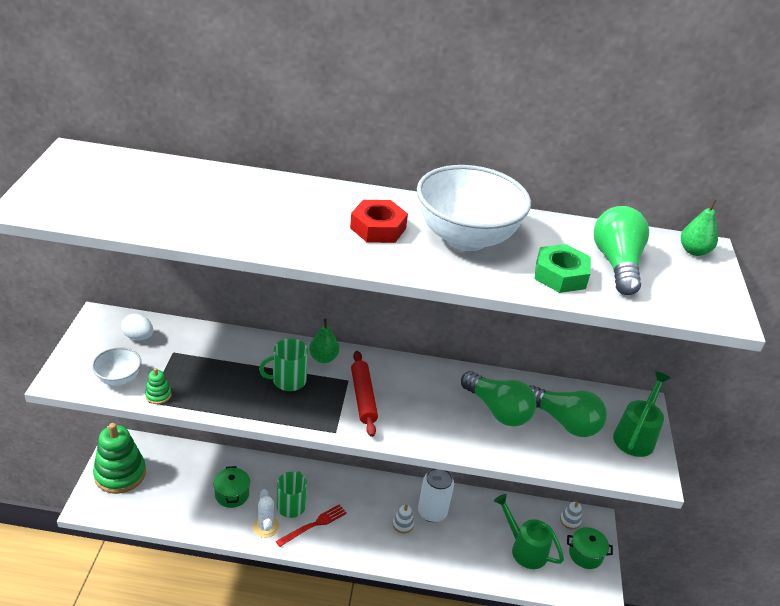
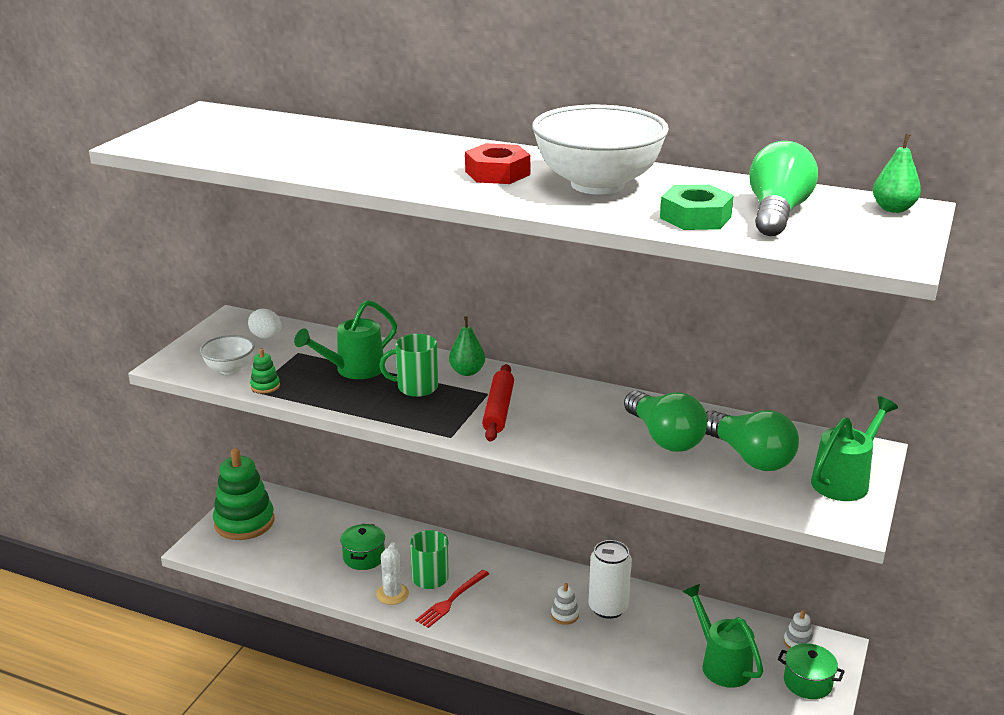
camera: 20 degrees right, 10 degrees down
red fork [276,504,347,547] -> red fork turned 150 degrees clockwise [416,570,489,628]
none -> green watering can [294,300,397,379]

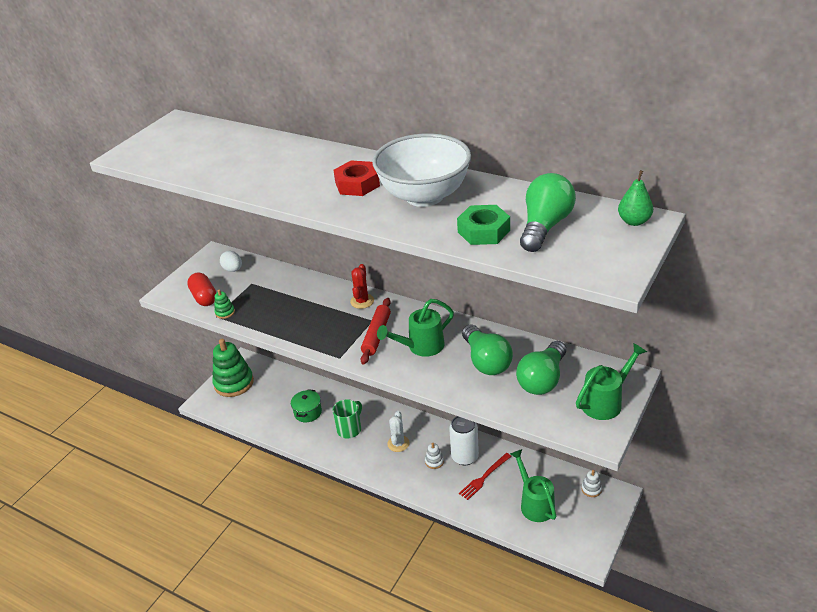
camera: 10 degrees right, 10 degrees up
white bowl [200,335,255,375] -> red capsule [187,272,216,306]
green watering can [294,300,397,379] -> green watering can moved to [377,299,454,357]
white cactus [376,542,409,605] -> white cactus moved to [387,411,410,452]
green mug [380,334,438,397] -> none
red fork [416,570,489,628] -> red fork moved to [459,453,512,500]
green pear [449,316,485,376] -> red cactus [350,264,374,309]
green light bulb [705,410,799,471] -> green light bulb turned 60 degrees clockwise [516,341,566,395]
green pot [778,643,845,699] -> none

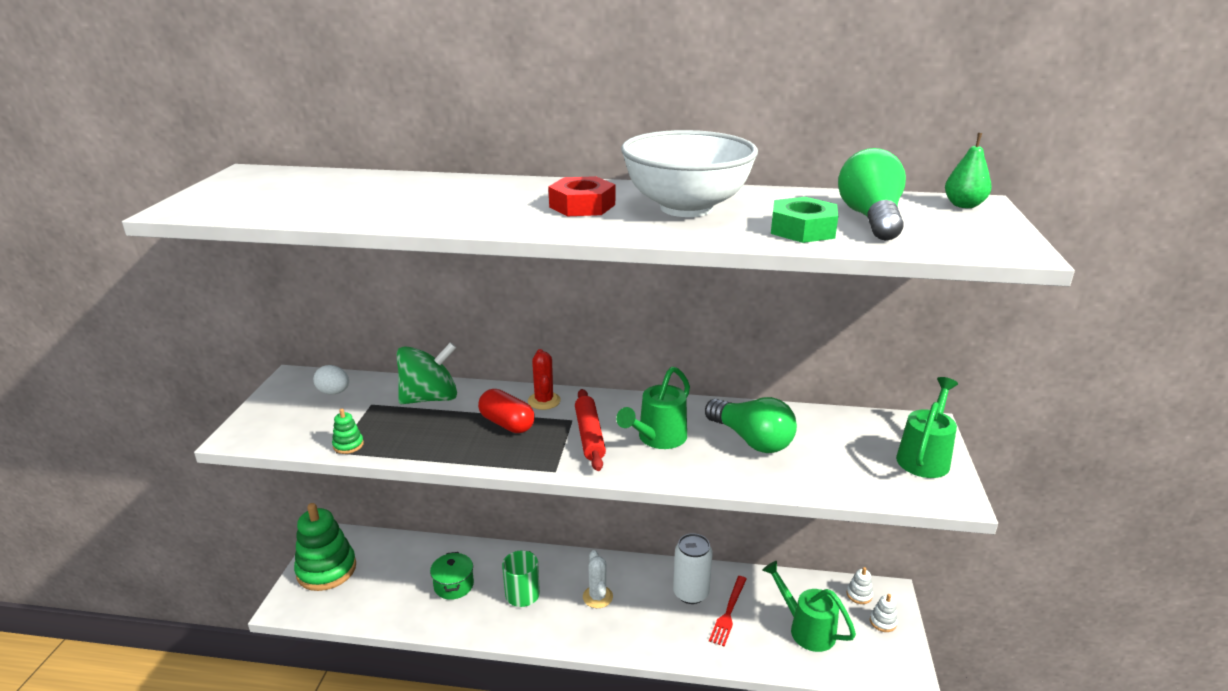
camera: 25 degrees left, 10 degrees down
red capsule [187,272,216,306] -> red capsule moved to [478,389,535,433]
white stacking toy [425,443,444,469] -> white stacking toy moved to [870,594,898,632]
green light bulb [516,341,566,395] -> none
none -> green spinning top [397,342,457,404]

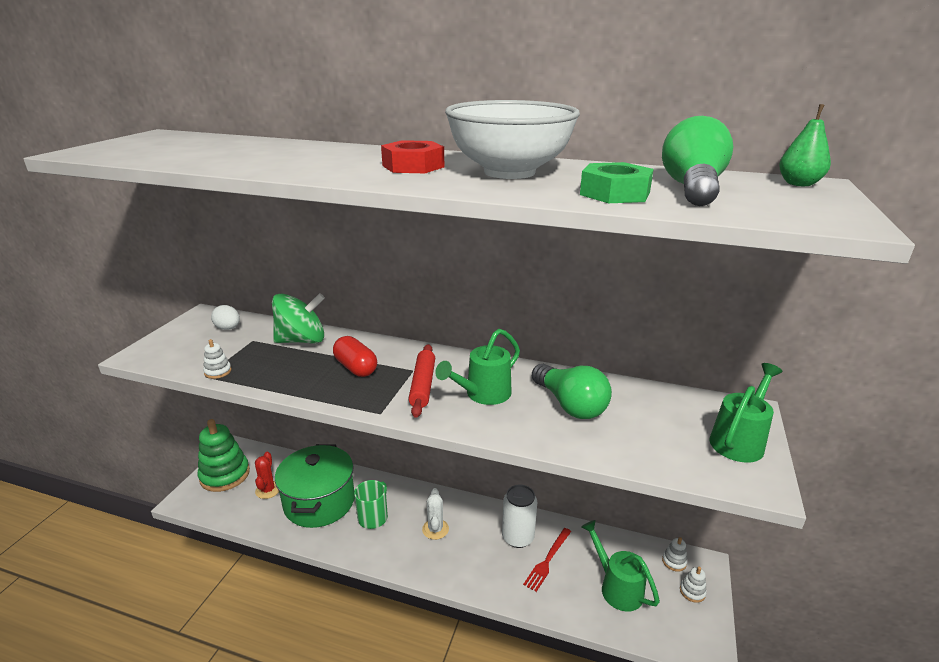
camera: 10 degrees right, 0 degrees up
green stacking toy [332,409,364,454] -> white stacking toy [203,339,232,379]
green pot [430,552,474,600] -> green pot [275,444,355,528], size x2.09
red cactus [528,349,561,410] -> red cactus moved to [255,452,279,499]

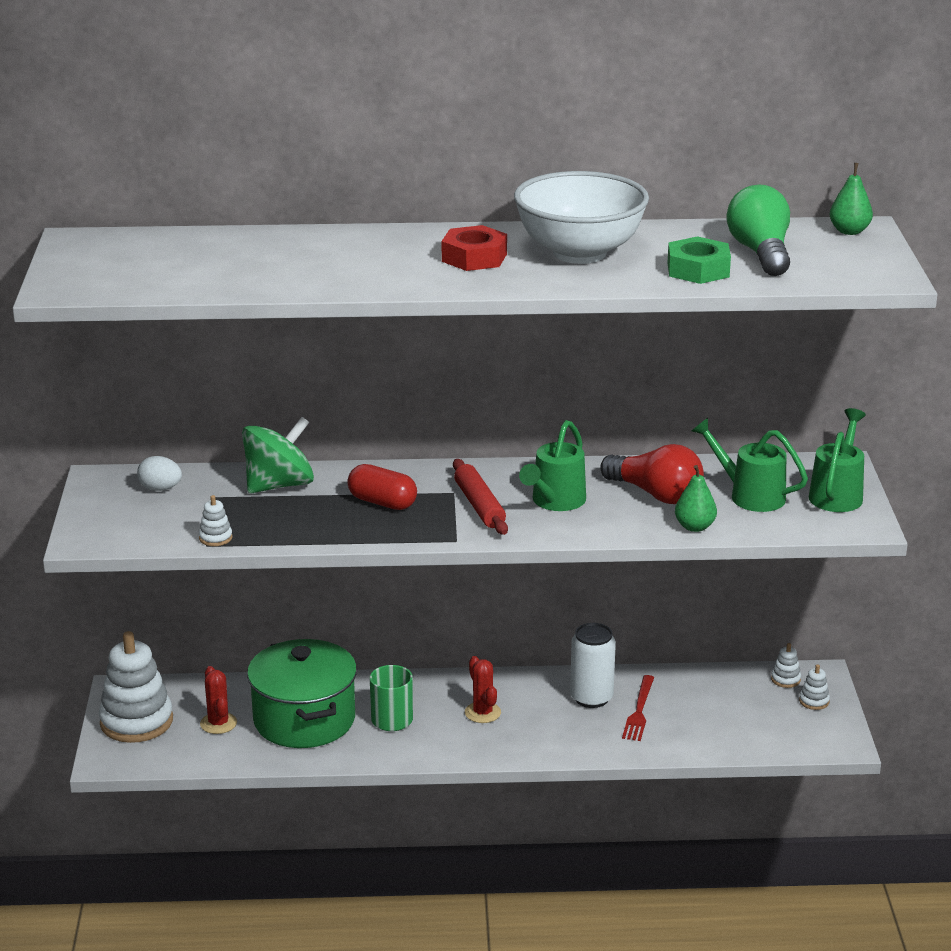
camera: 20 degrees left, 0 degrees up
green stacking toy [198,419,250,492] -> white stacking toy [99,631,173,743]
white cactus [422,488,449,540] -> red cactus [465,656,501,723]
green light bulb [532,364,612,419] -> red light bulb [600,444,704,504]
green watering can [581,520,660,612] -> green watering can moved to [692,418,808,512]
none -> green pear [675,465,717,532]

